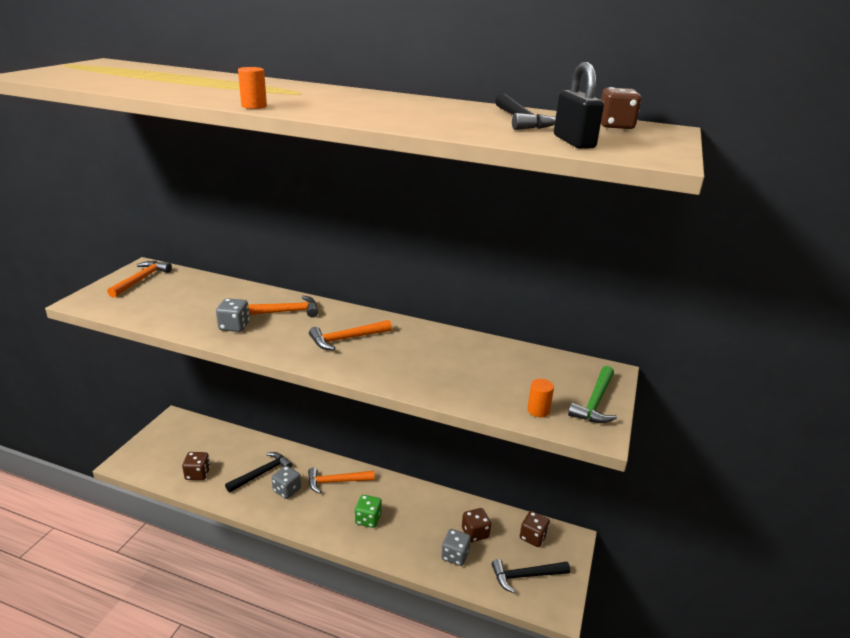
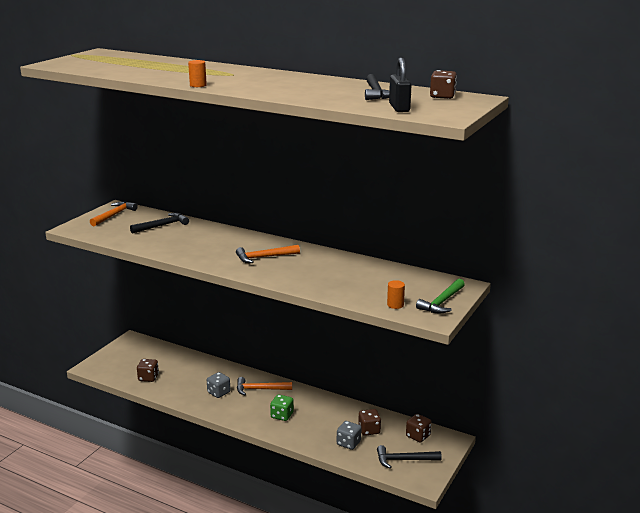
camera: 10 degrees right, 5 degrees down
grey dice [216,298,250,332] -> none
black hammer [225,452,293,493] -> black hammer moved to [130,213,189,234]
orange hammer [248,296,318,318] -> none

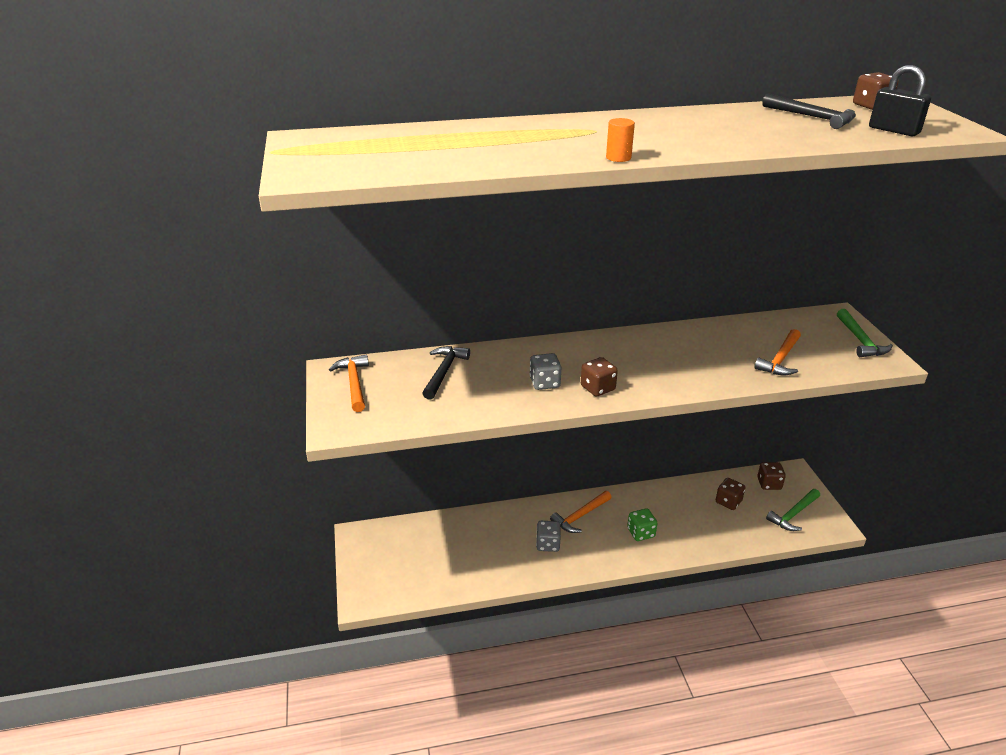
camera: 40 degrees left, 10 degrees up
brown dice [137,359,159,382] -> brown dice moved to [581,357,618,396]
orange hammer [236,245,300,263] -> orange hammer moved to [754,329,801,375]
grey dice [337,421,361,450] -> grey dice moved to [530,353,562,390]
black hammer [377,445,442,469] -> green hammer [766,489,820,531]
orange cylinder [387,280,405,309] -> none

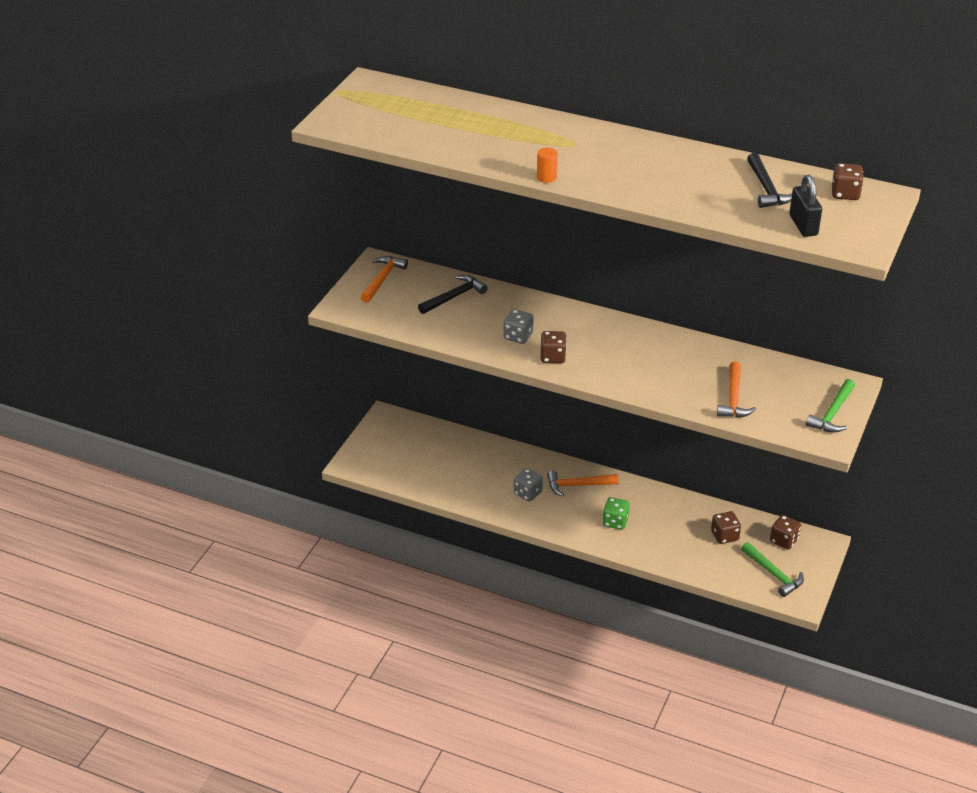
camera: 35 degrees right, 5 degrees up
orange hammer [754,329,801,375] -> orange hammer turned 60 degrees counterclockwise [717,361,756,418]
green hammer [766,489,820,531] -> green hammer turned 120 degrees counterclockwise [741,542,804,597]

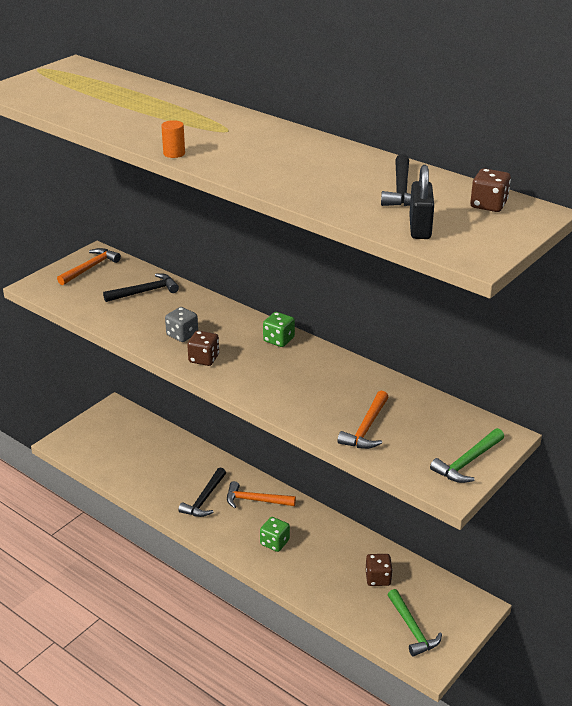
camera: 15 degrees right, 5 degrees down
grey dice [514,468,543,502] -> black hammer [178,468,226,517]
brown dice [770,515,801,549] -> none
none -> green dice [263,312,295,347]

